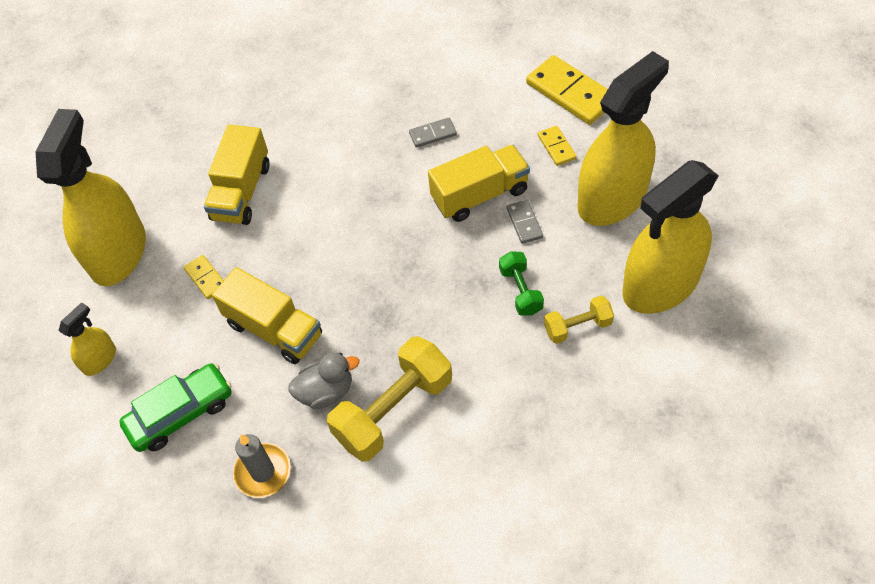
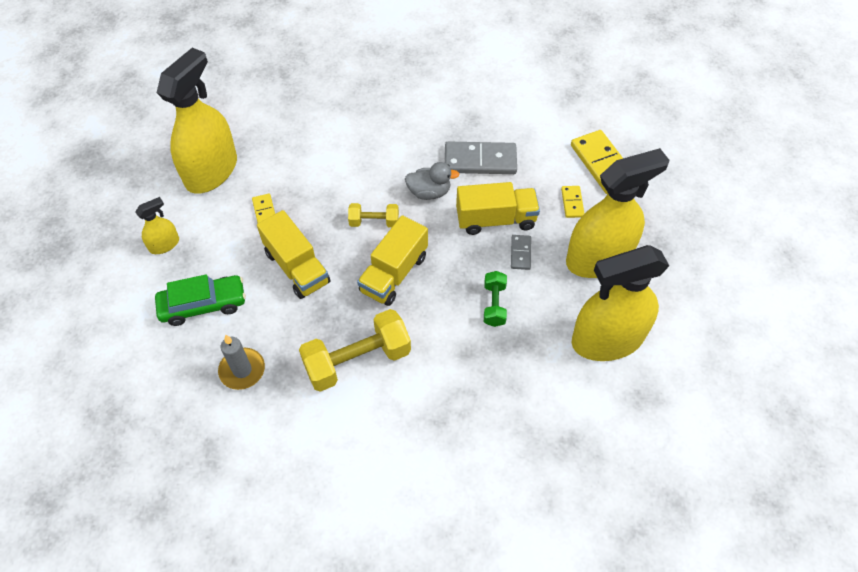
camera: 15 degrees right, 0 degrees up
yellow truck [204,125,270,225] -> yellow truck moved to [357,215,428,306]
grey duck [288,353,359,409] -> grey duck moved to [405,162,460,200]
grey domino [409,118,457,148] -> grey domino [445,142,517,174], size x1.98
yellow dumbbell [544,296,614,344] -> yellow dumbbell moved to [348,203,399,227]

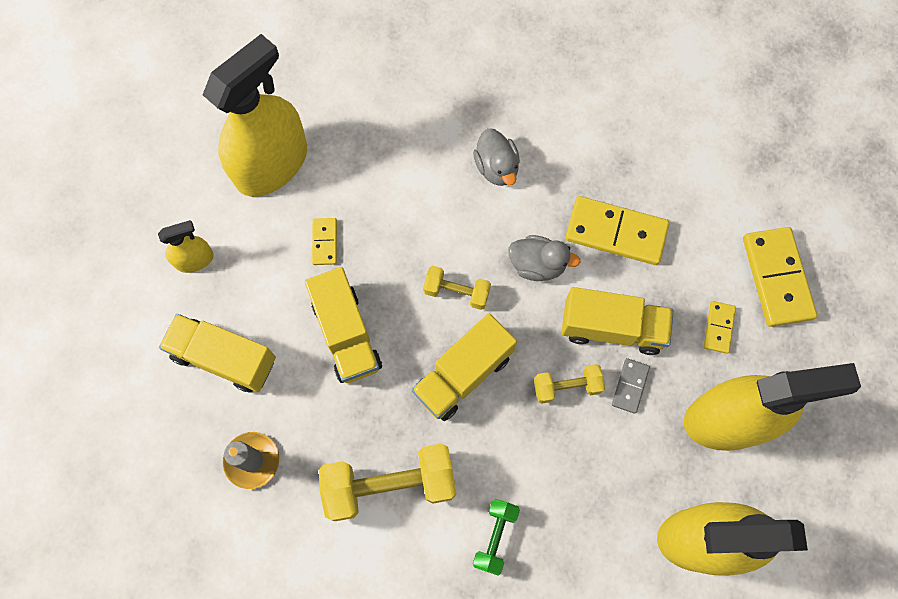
camera: 15 degrees right, 15 degrees up
green car [155,274,246,326] -> yellow truck [159,314,276,393]
grey domino [445,142,517,174] -> yellow domino [565,196,669,265]
green dumbbell [484,271,507,327] -> green dumbbell moved to [473,499,520,575]
none -> grey duck [473,128,520,186]
none -> yellow dumbbell [534,364,605,404]

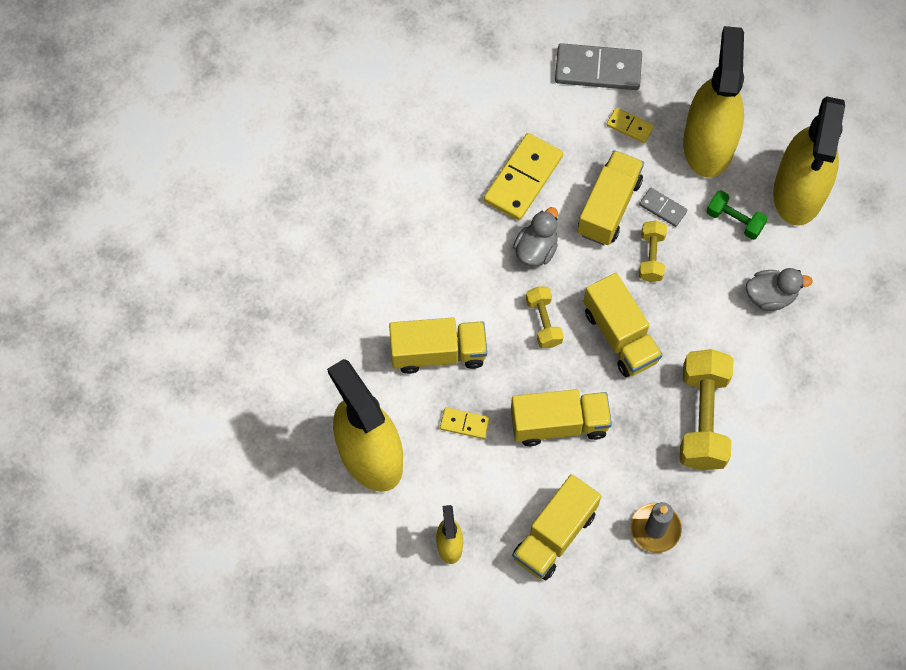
camera: 75 degrees left, 5 degrees down
yellow dumbbell [423,266,491,310] -> yellow dumbbell turned 45 degrees counterclockwise [526,287,564,348]
grey duck [473,128,520,186] -> grey duck moved to [746,268,813,311]
green dumbbell [473,499,520,575] -> green dumbbell moved to [706,190,767,240]
yellow domino [743,227,817,327] -> grey domino [555,43,642,90]
none -> yellow truck [389,317,487,374]

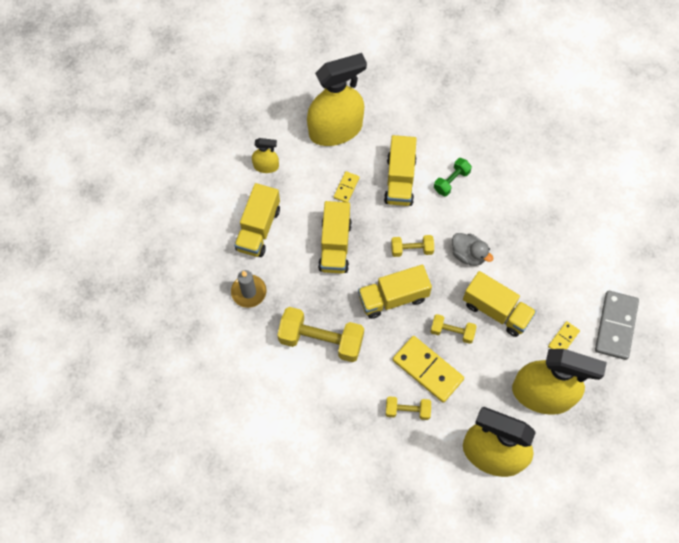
camera: 100 degrees right, 0 degrees up
yellow domino [484,133,563,220] -> yellow domino moved to [393,336,464,403]
yellow truck [512,474,601,580] -> yellow truck turned 120 degrees counterclockwise [234,183,280,257]
grey domino [639,188,687,227] -> none
green dumbbell [706,190,767,240] -> green dumbbell moved to [434,158,472,196]
grey duck [746,268,813,311] -> yellow dumbbell [386,396,431,420]

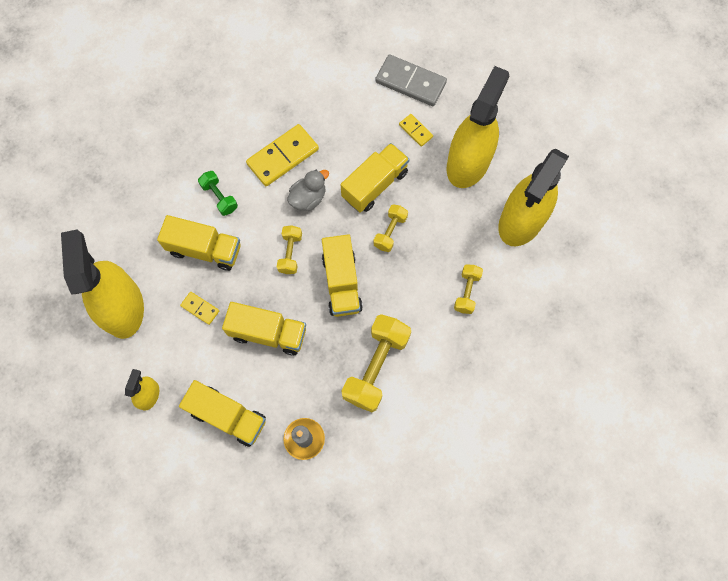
camera: 80 degrees left, 5 degrees up
yellow domino [393,336,464,403] -> yellow domino moved to [246,124,319,186]

